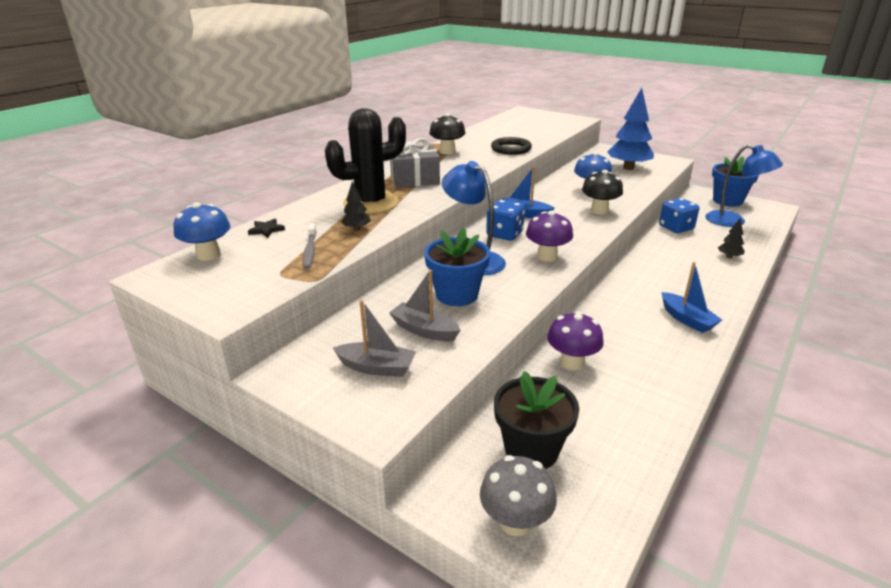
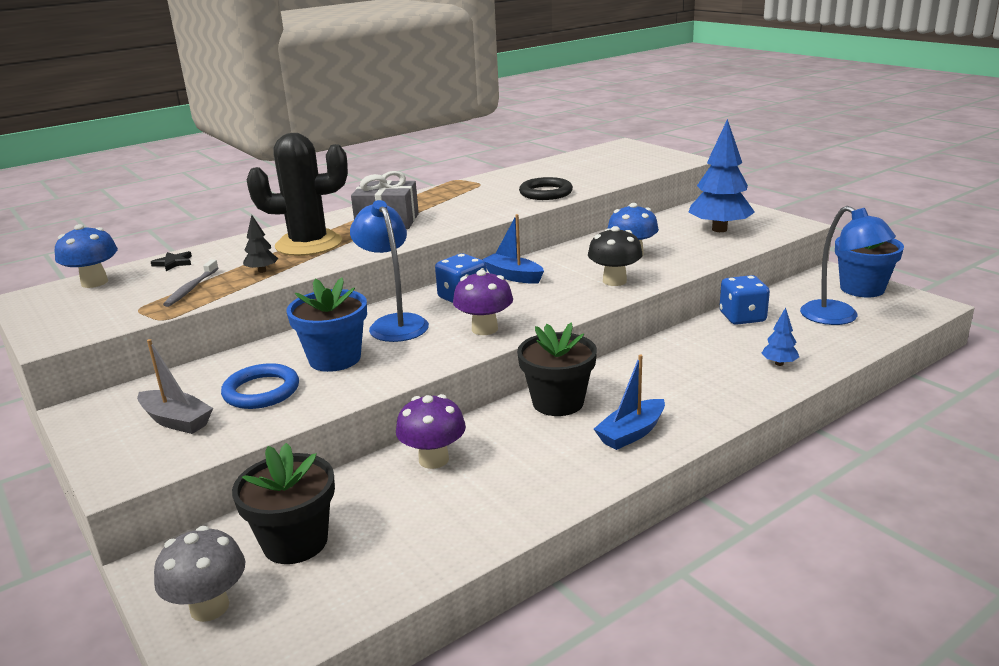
camera: 20 degrees right, 5 degrees down
grey boat [389,270,460,341] -> blue ring [221,363,299,409]
black mushroom [429,113,466,155] -> none
blue boat [662,262,722,333] -> blue boat turned 60 degrees clockwise [594,355,665,450]
black tree [718,218,745,258] -> blue tree [761,307,799,366]
none -> black flower pot [517,323,597,416]

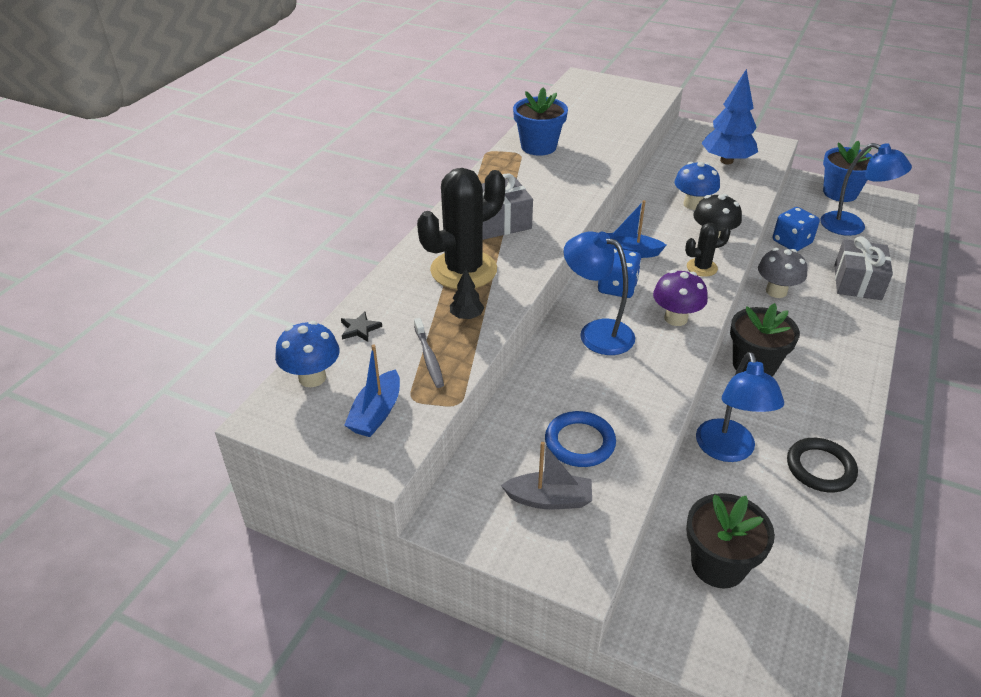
camera: 30 degrees left, 15 degrees up
grey mushroom [154,526,245,622] -> grey mushroom moved to [758,248,808,298]
blue flower pot [286,277,367,372] -> blue flower pot moved to [513,87,568,156]
purple mushroom [396,394,466,469] -> blue lamp [696,352,784,462]
black ring [519,177,573,200] -> black ring moved to [787,438,858,493]
blue boat [594,355,665,450] -> blue boat moved to [344,344,400,437]
blue tree [761,307,799,366] -> grey gift [834,236,893,300]
none -> black cactus [685,223,731,277]

